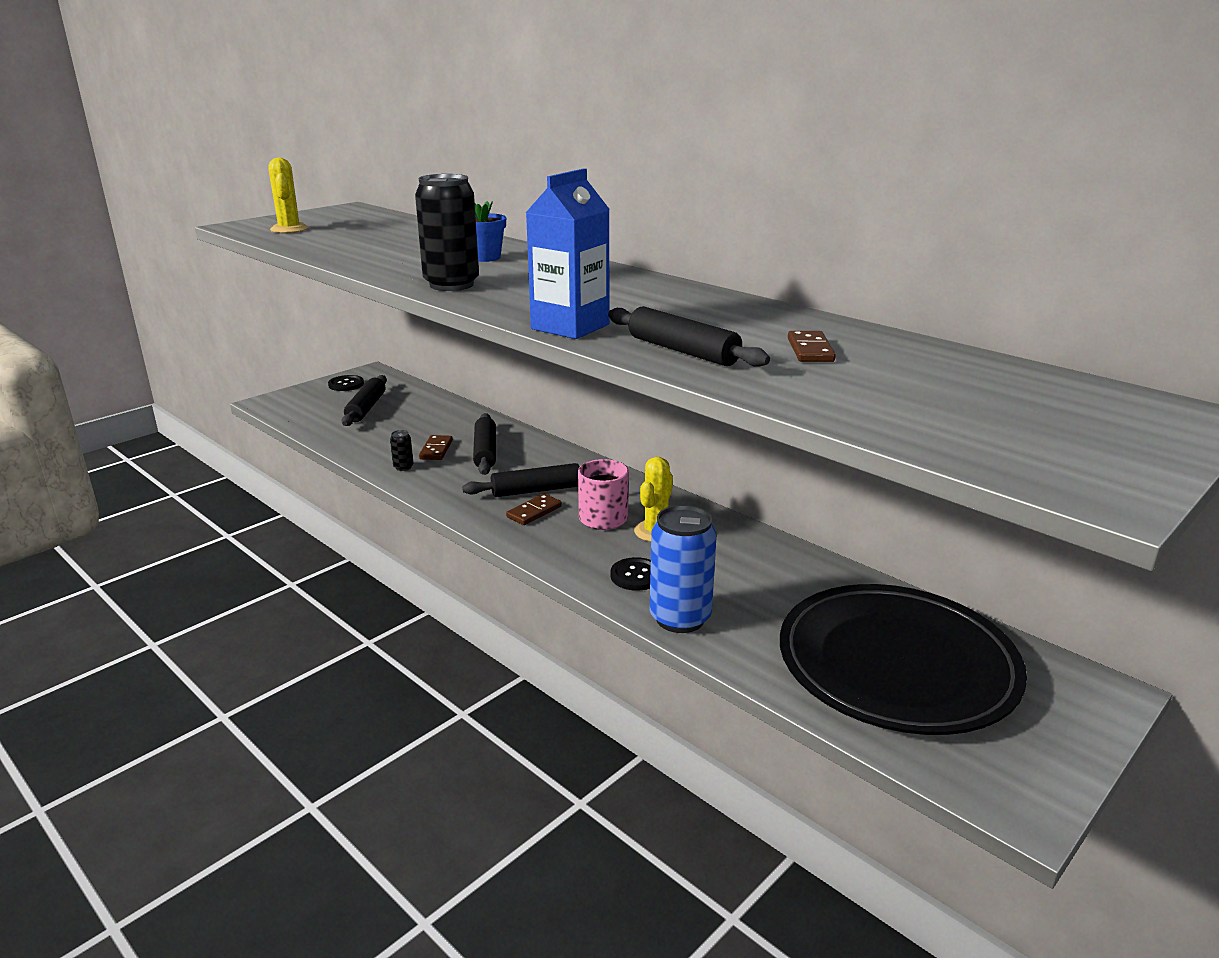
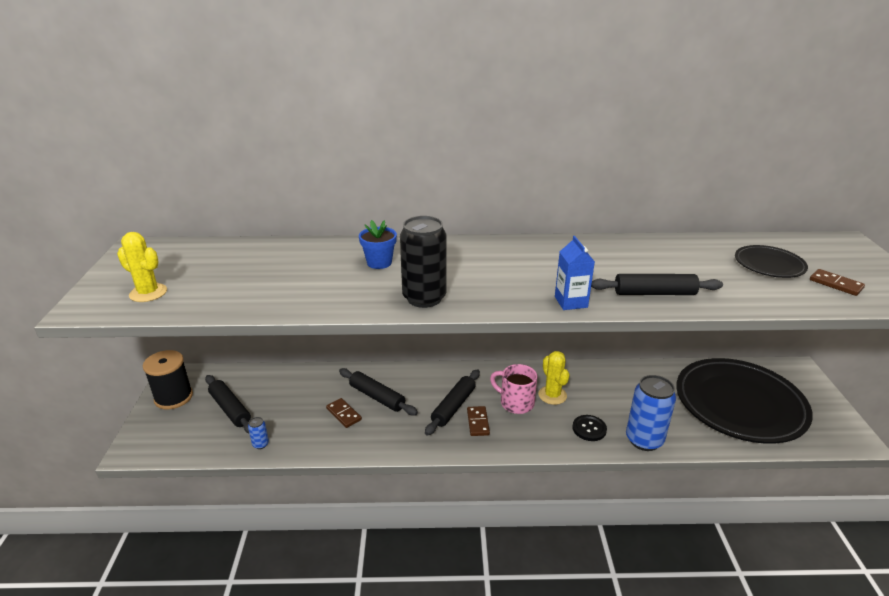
camera: 45 degrees left, 5 degrees up
black button [328,375,364,391] -> black spool [143,350,193,409]
black can [390,430,414,471] -> none
blue carton [526,168,610,339] -> blue carton [555,236,595,310], size x0.66
brown domino [788,331,836,362] -> brown domino moved to [810,269,865,296]
none -> blue can [248,417,269,449]
none -> black plate [735,245,808,278]

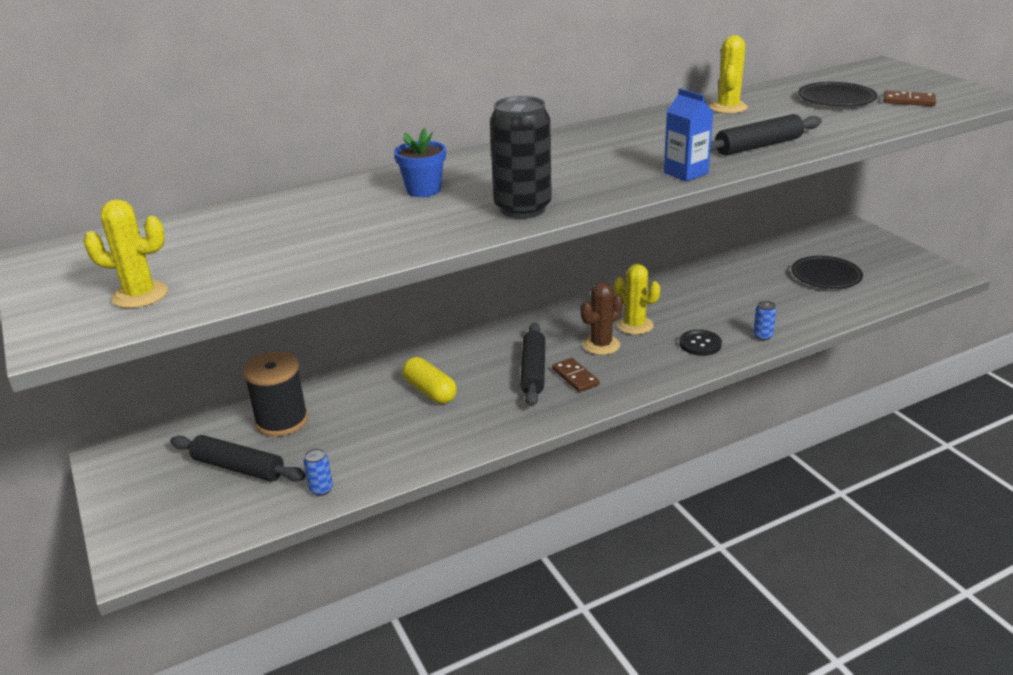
camera: 25 degrees left, 0 degrees up
black spool [143,350,193,409] -> black spool moved to [243,352,308,437]
brown domino [326,398,362,428] -> none
black rolling pin [339,368,418,415] -> yellow capsule [402,357,457,404]
pink mug [490,364,537,414] -> brown cactus [581,282,623,355]
blue can [626,375,676,451] -> blue can [753,301,776,340], size x0.43
black plate [676,358,813,444] -> black plate [791,256,863,289], size x0.47
none -> yellow cactus [709,35,748,114]

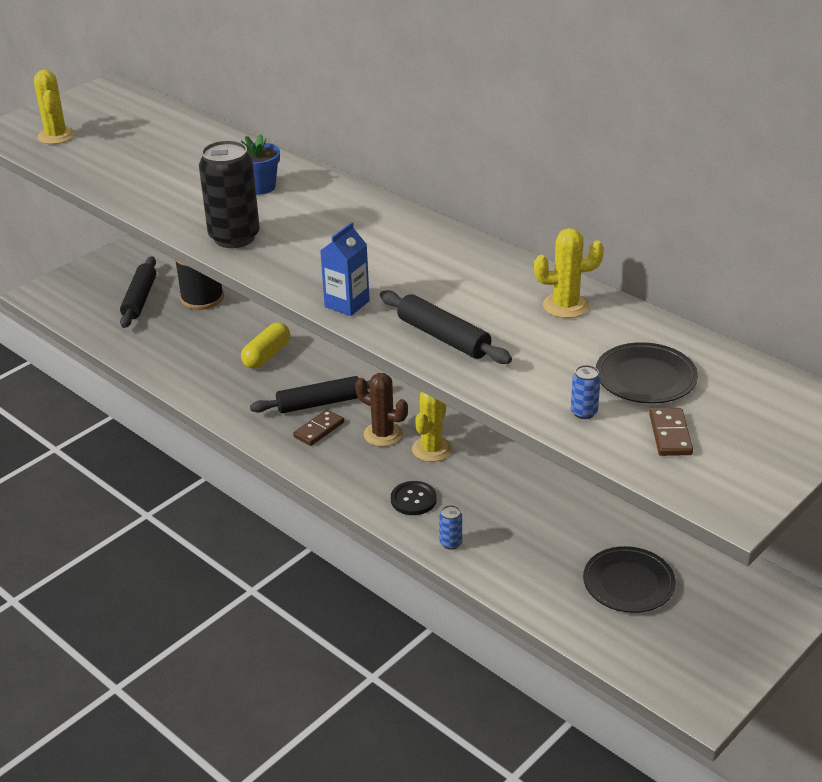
camera: 70 degrees right, 5 degrees up
blue can [303,448,333,496] -> blue can moved to [571,365,601,419]

